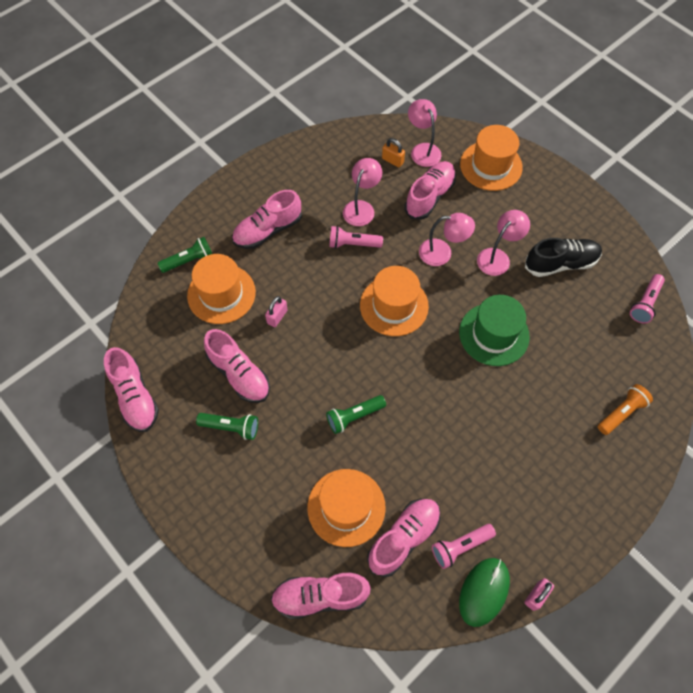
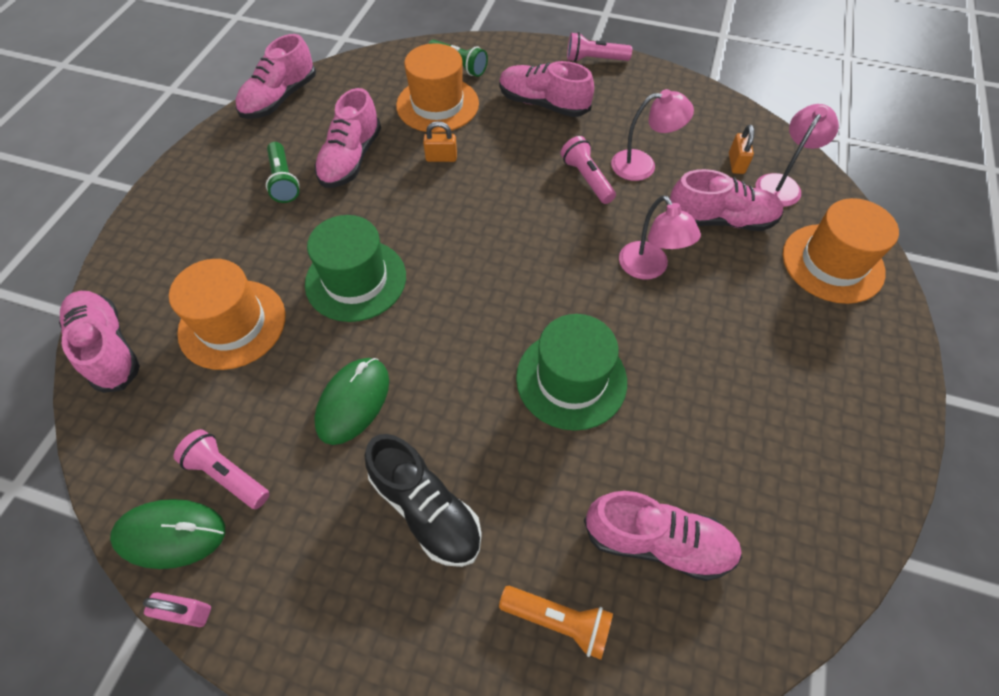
camera: 60 degrees right, 5 degrees down
pink padlock [265,296,288,327] -> orange padlock [423,121,457,162]
green flashlight [326,395,386,434] -> green hat [305,215,406,322]
orange hat [360,266,429,336] -> none
pink shoe [367,499,440,577] -> pink shoe moved to [584,491,742,581]
pink lamp [477,210,530,276] -> none
black shoe [525,238,602,277] -> black shoe moved to [365,434,482,567]
pink flashlight [630,274,665,324] -> pink flashlight moved to [567,32,632,62]
none -> green mouse [314,358,389,445]

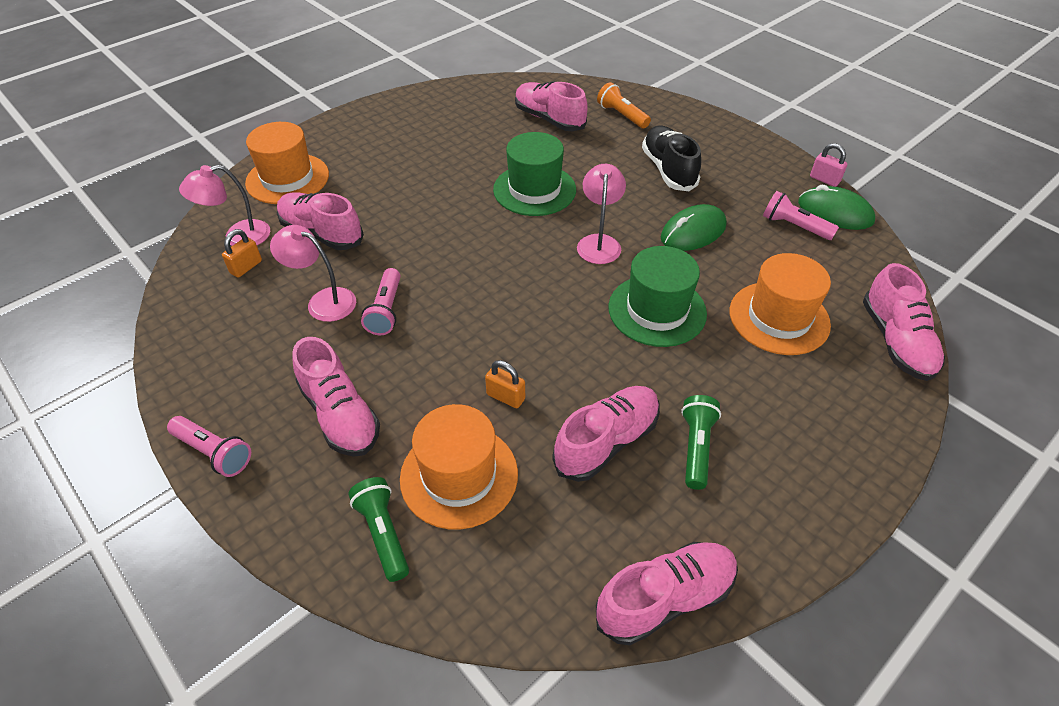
camera: 150 degrees left, 10 degrees down
pink flashlight [173,429,269,509] -> pink flashlight turned 150 degrees clockwise [763,191,839,240]
pink lamp [619,196,701,280] -> pink lamp moved to [577,164,626,264]

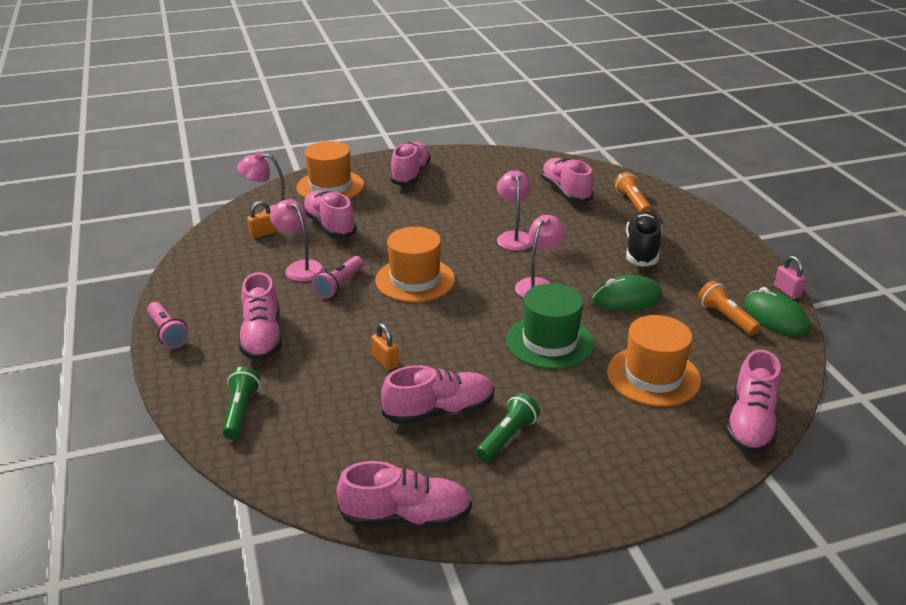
camera: 25 degrees right, 15 degrees down
orange hat [400,404,518,530] -> orange hat moved to [375,227,455,302]
green hat [493,132,576,216] -> pink lamp [497,171,533,251]
pink flashlight [763,191,839,240] -> orange flashlight [697,281,761,336]
none -> pink shoe [390,142,431,186]

